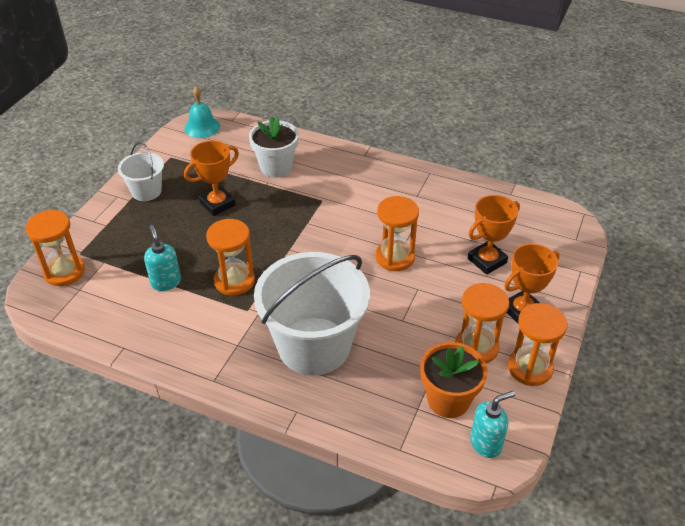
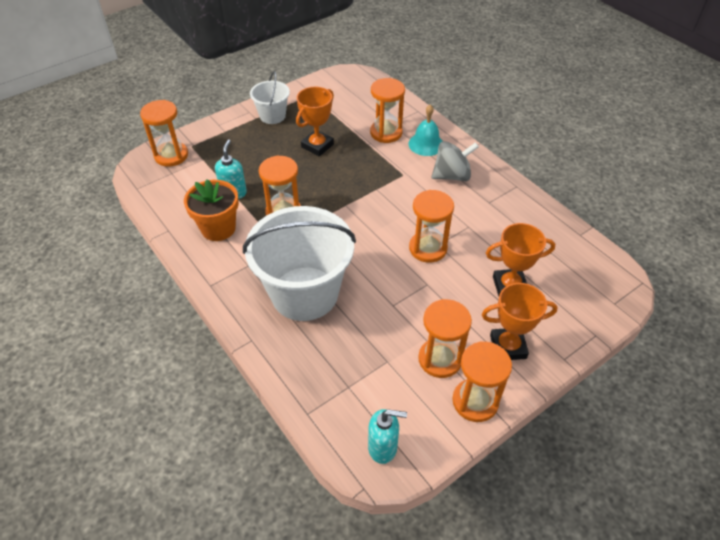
camera: 30 degrees right, 5 degrees up
turquoise bell [184,86,220,138] -> turquoise bell moved to [408,105,442,156]
orange trophy [184,140,239,216] -> orange trophy turned 45 degrees counterclockwise [296,87,334,156]
white flower pot [249,116,299,178] -> orange hourglass [370,78,405,143]
orange flower pot [420,342,487,418] -> orange flower pot moved to [184,179,239,241]
none -> grey spinning top [432,141,479,181]

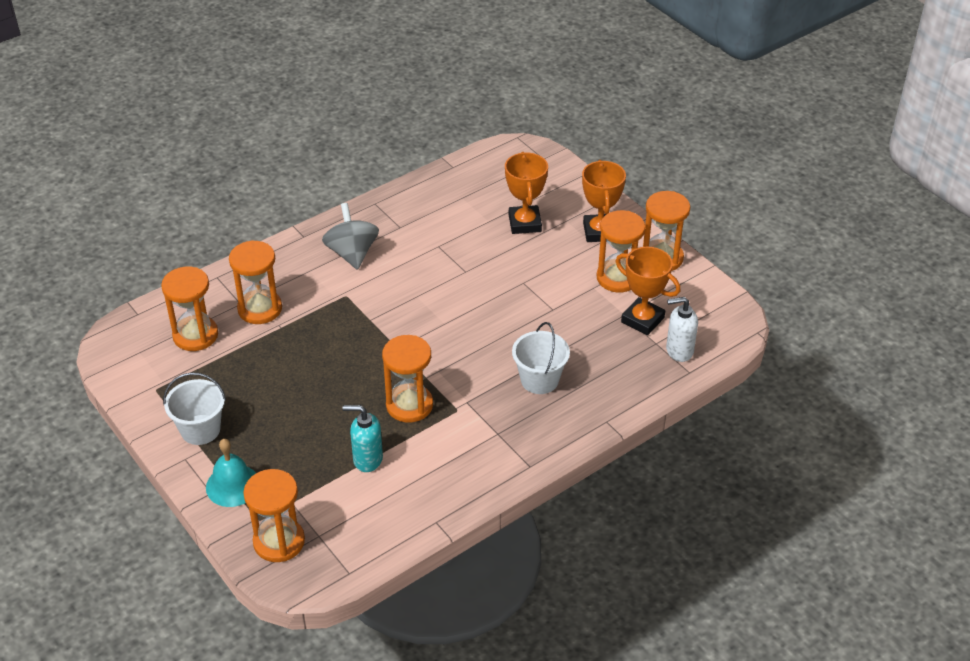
camera: 90 degrees left, 5 degrees down
orange flower pot [184,179,239,241] -> none
white bucket [243,206,356,321] -> white bucket [512,322,570,394], size x0.49
orange trophy [296,87,334,156] -> orange trophy moved to [616,247,681,335]
turquoise soap dispenser [368,409,407,464] -> none
turquoise bell [408,105,442,156] -> turquoise bell moved to [206,439,256,507]
orange hourglass [409,190,454,263] -> orange hourglass moved to [161,267,218,351]
none -> white soap dispenser [666,297,698,362]

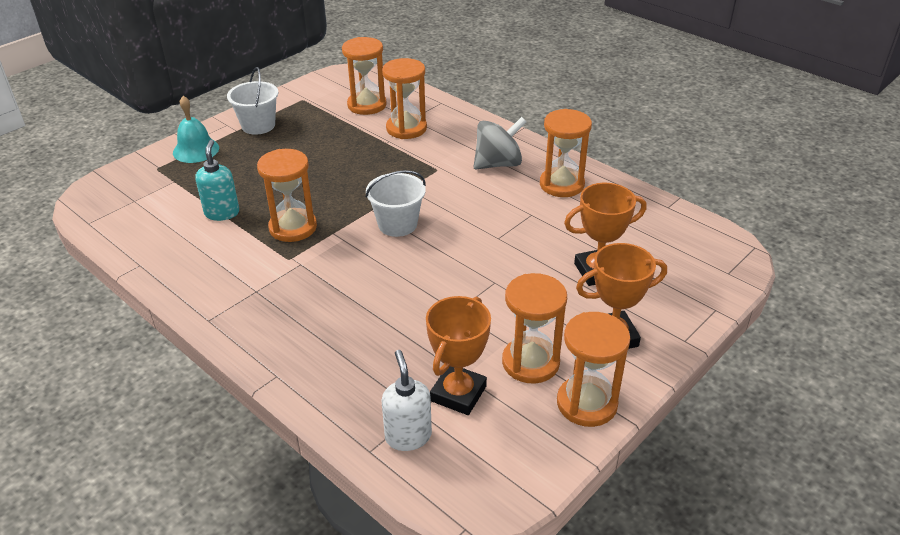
camera: 80 degrees right, 5 degrees down
orange hourglass [243,469,305,562] -> orange hourglass moved to [540,109,592,197]
white bucket [512,322,570,394] -> white bucket moved to [365,170,426,237]

